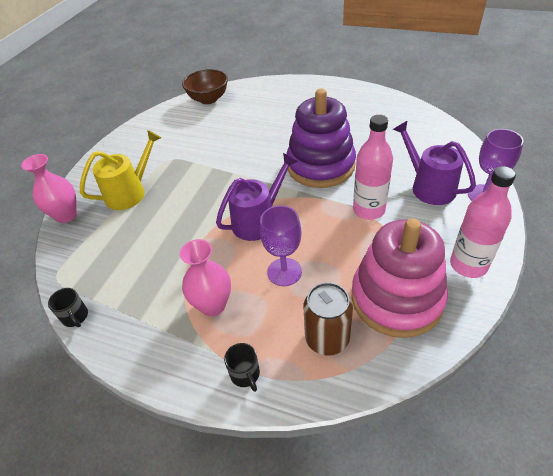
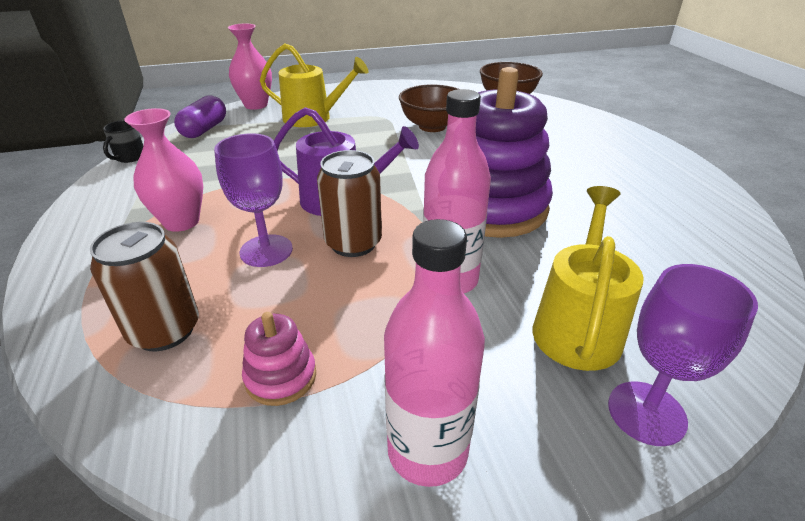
camera: 50 degrees right, 10 degrees down
black mug [224,343,260,392] -> none
pink stacking toy [351,218,448,338] -> pink stacking toy [242,312,316,406], size x0.43
purple watering can [393,121,476,205] -> yellow watering can [533,186,644,371]
none -> purple capsule [174,95,226,138]
none -> brown can [317,150,382,257]
none -> brown bowl [399,84,458,132]

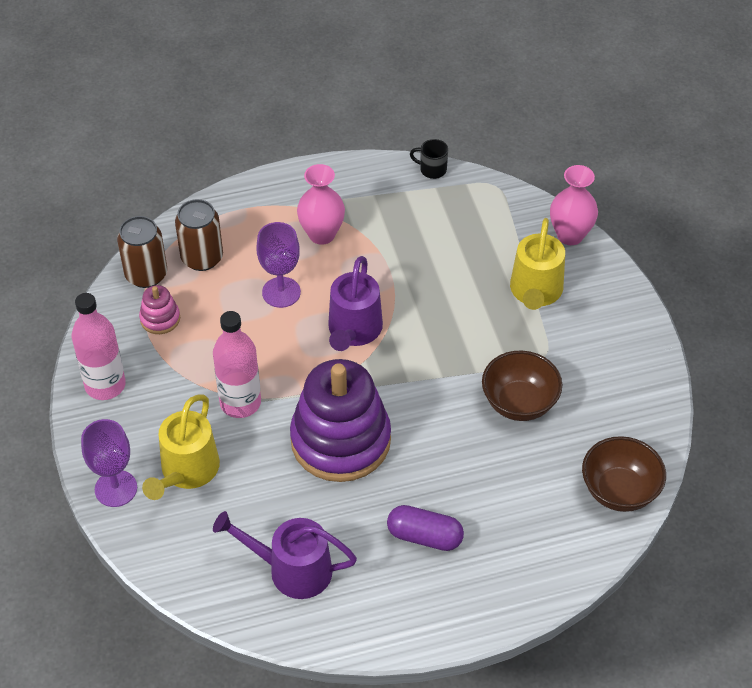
camera: 90 degrees right, 15 degrees up
purple capsule [174,95,226,138] -> purple capsule moved to [387,505,464,551]
brown can [317,150,382,257] -> brown can moved to [117,216,167,288]
yellow watering can [533,186,644,371] -> yellow watering can turned 90 degrees clockwise [142,394,220,500]
none -> purple watering can [213,511,357,599]

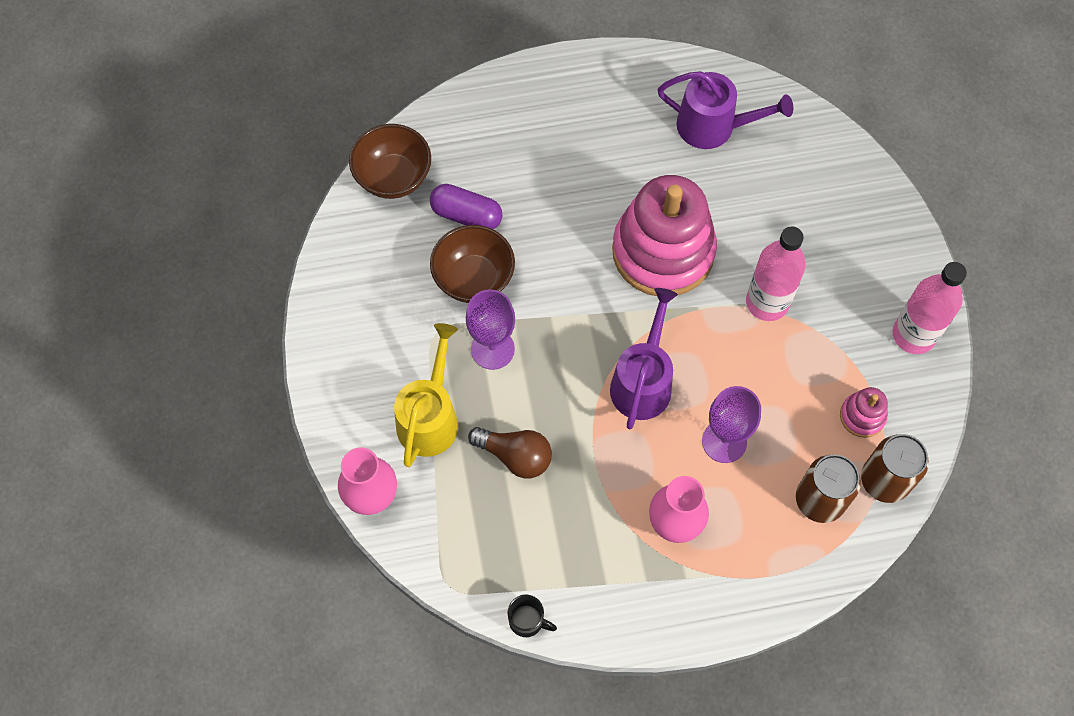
camera: 175 degrees left, 15 degrees up
purple goblet [81,419,137,507] -> purple goblet moved to [466,289,515,370]
yellow watering can [142,394,220,500] -> none
purple stacking toy [290,359,391,482] -> pink stacking toy [612,175,717,296]
purple capsule [387,505,464,551] -> purple capsule moved to [430,184,502,229]
none -> brown light bulb [468,427,552,479]

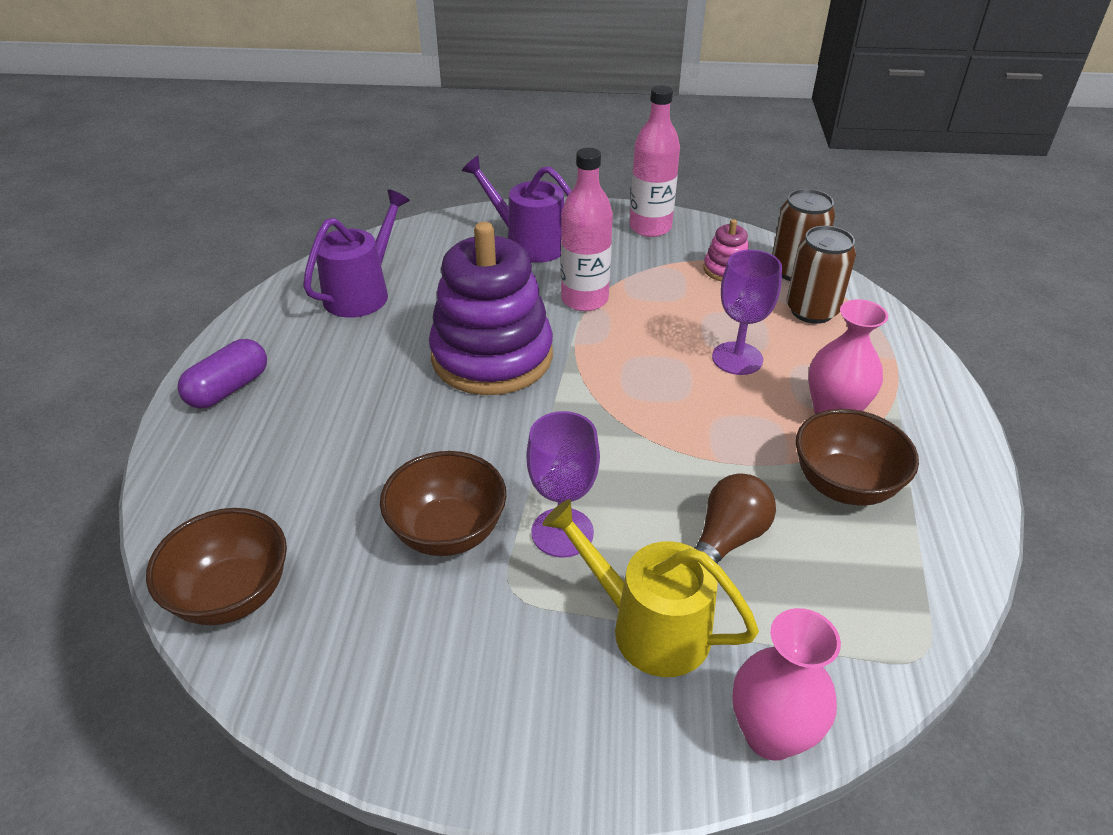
camera: 75 degrees left, 25 degrees down
purple capsule [430,184,502,229] -> purple capsule moved to [178,339,267,408]
black mug [507,595,557,637] -> none
purple watering can [610,288,678,429] -> purple watering can moved to [462,155,571,263]
pink stacking toy [612,175,717,296] -> purple stacking toy [429,222,553,395]
none -> brown bowl [796,409,919,506]

